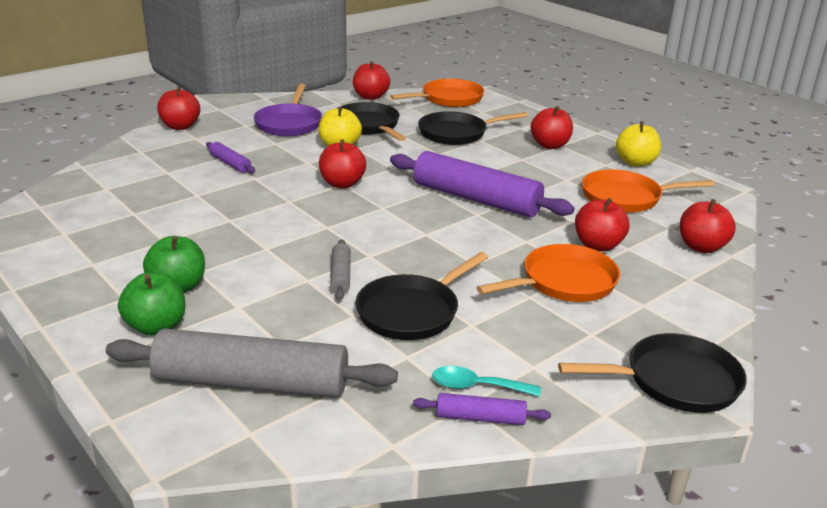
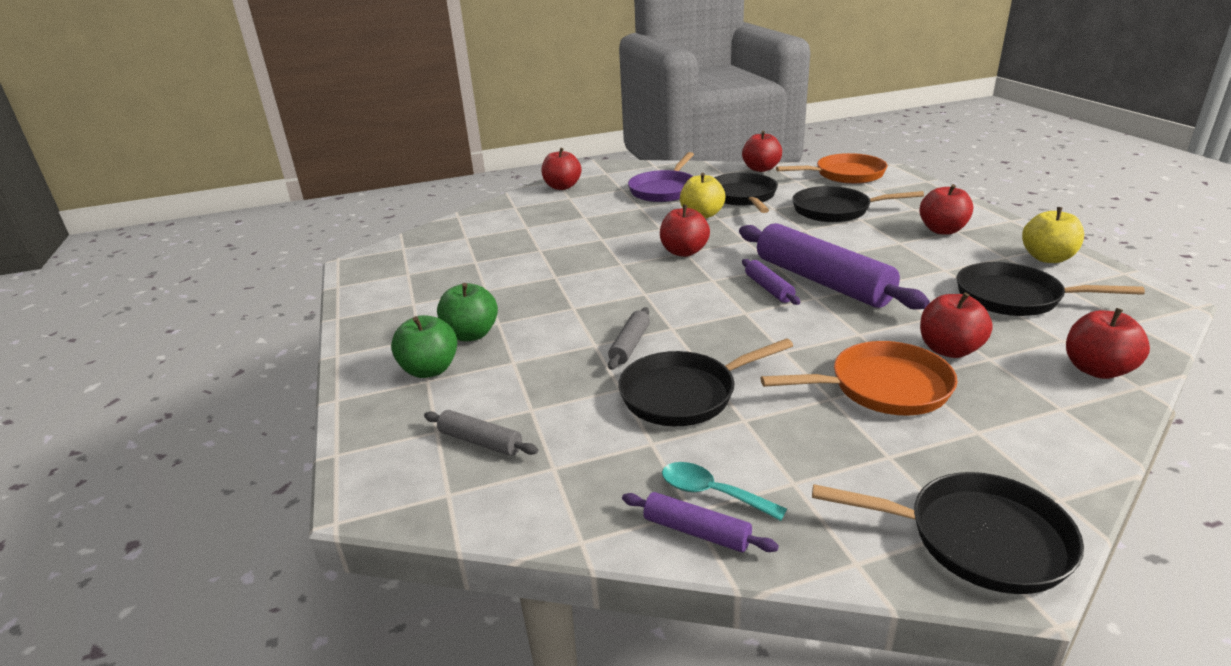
camera: 25 degrees right, 0 degrees up
grey rolling pin [106,328,398,398] -> grey rolling pin [424,410,538,456], size x0.45
purple rolling pin [206,142,255,173] -> purple rolling pin moved to [742,259,800,305]
orange pan [582,170,715,213] -> black pan [957,262,1145,316]

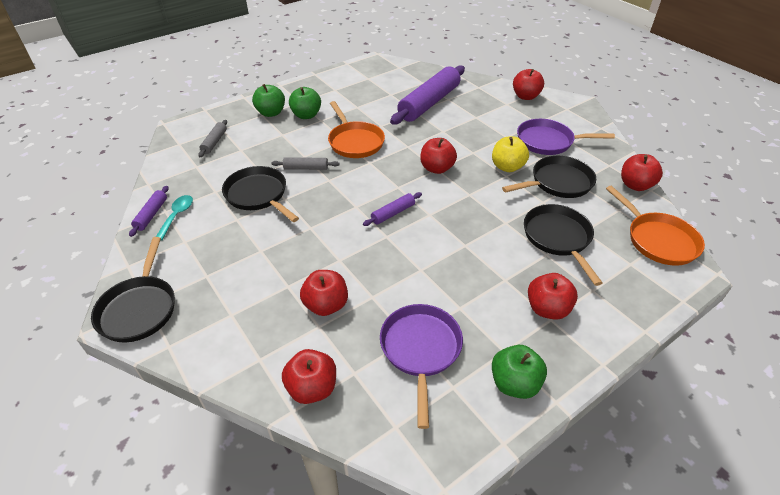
camera: 70 degrees right, 15 degrees up
purple rolling pin [739,223,930,310] -> purple rolling pin moved to [390,65,465,125]
orange pan [761,341,957,416] -> orange pan moved to [328,101,385,158]
black pan [957,262,1145,316] -> purple pan [380,304,463,429]
yellow apple [1022,207,1084,263] -> green apple [492,345,547,399]

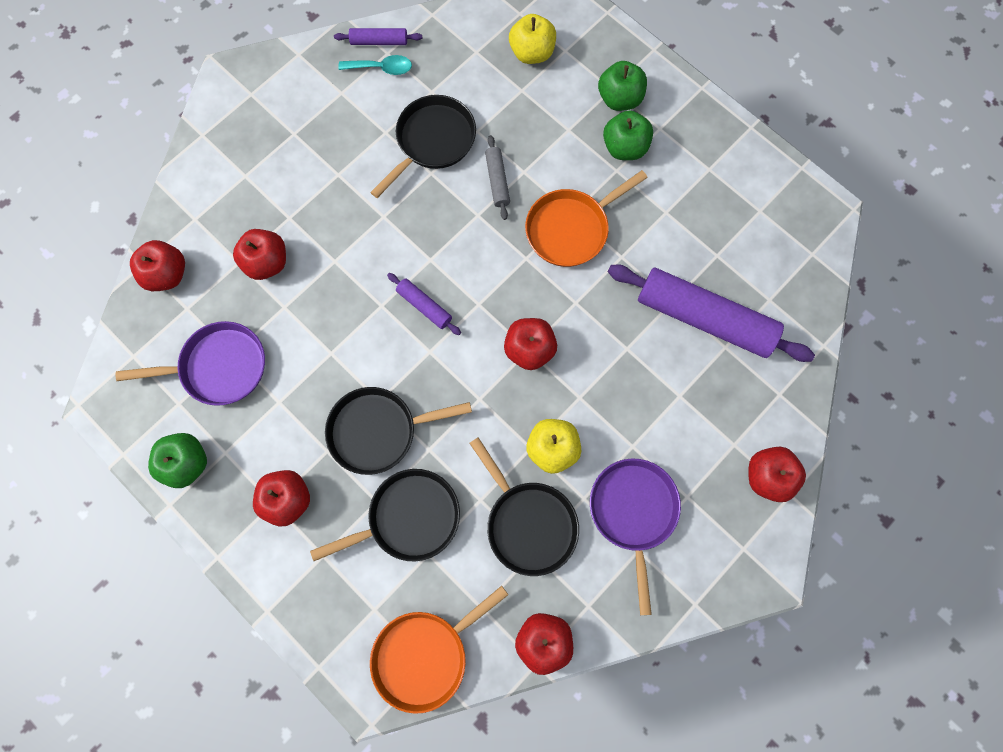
camera: 80 degrees right, 30 degrees up
black pan [91,237,175,342] -> black pan moved to [325,387,472,475]
grey rolling pin [198,120,227,157] -> yellow apple [509,14,556,64]

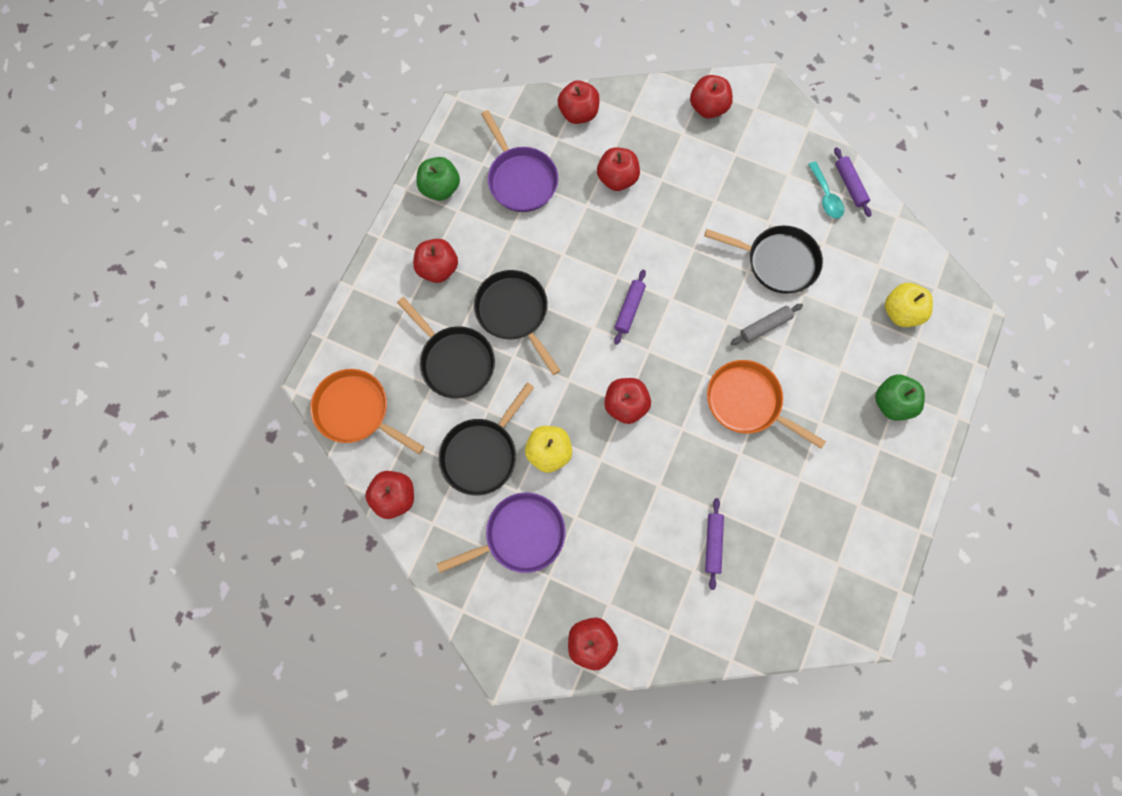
camera: 70 degrees right, 0 degrees up
green apple [603,110,653,160] -> none
purple rolling pin [608,265,815,362] -> purple rolling pin [705,498,724,590], size x0.45
none -> red apple [690,75,733,119]

